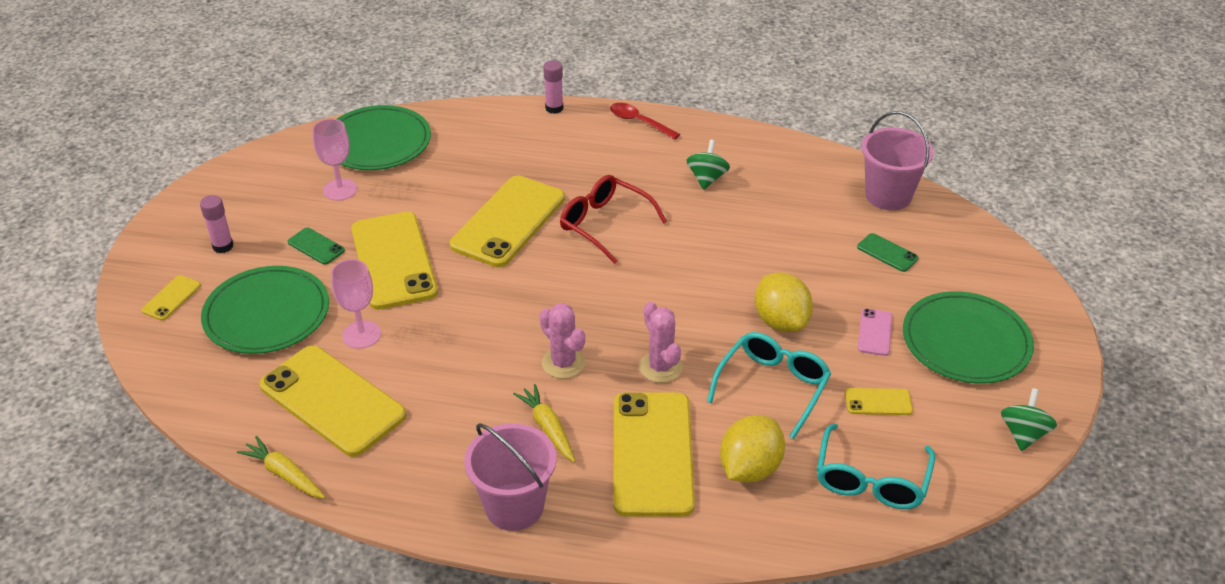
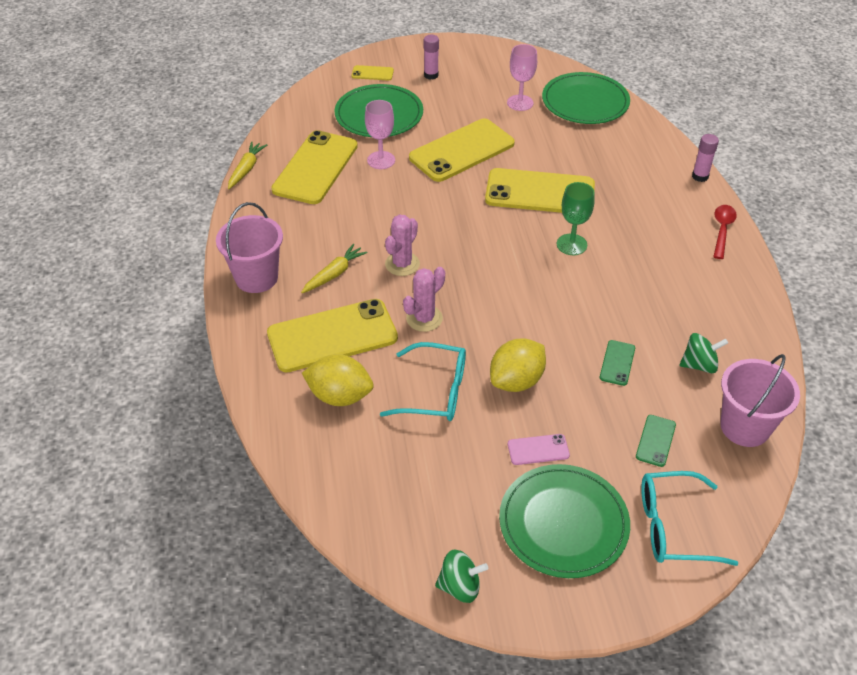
camera: 70 degrees right, 5 degrees up
green phone [288,228,345,265] -> green phone moved to [600,340,635,386]
red glasses [560,175,667,264] -> green goblet [557,182,595,255]
green spinning top [686,140,730,190] -> green spinning top moved to [679,333,728,373]
turquoise glasses [817,424,935,509] -> turquoise glasses moved to [641,471,738,566]
yellow phone [845,388,913,415] -> none

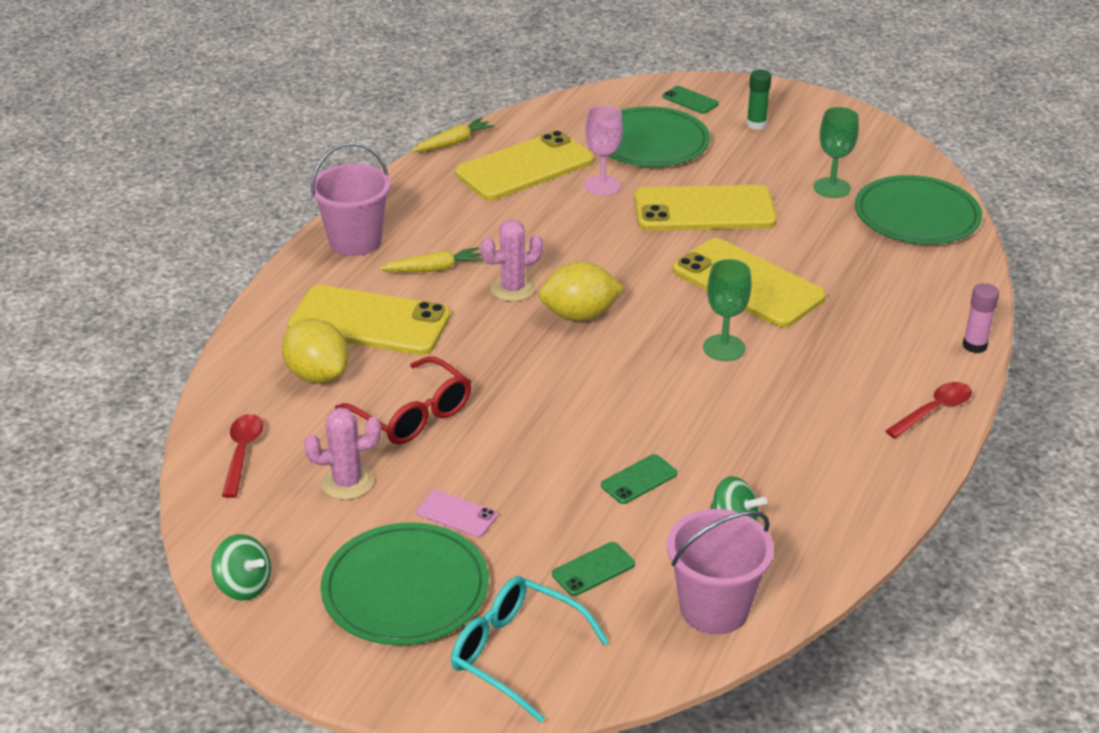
camera: 35 degrees right, 10 degrees down
yellow phone [352,65,394,80] -> green phone [662,86,719,114]
turquoise glasses [380,342,466,421] -> red glasses [335,356,471,444]
pink cactus [403,267,445,332] -> pink cactus moved to [304,407,381,500]
pink glue stick [424,35,439,80] -> green glue stick [747,70,771,130]
yellow lemon [490,338,546,392] -> yellow lemon moved to [538,261,624,321]
pink goblet [507,44,537,111] -> green goblet [814,107,859,198]
none -> red spoon [222,414,263,498]

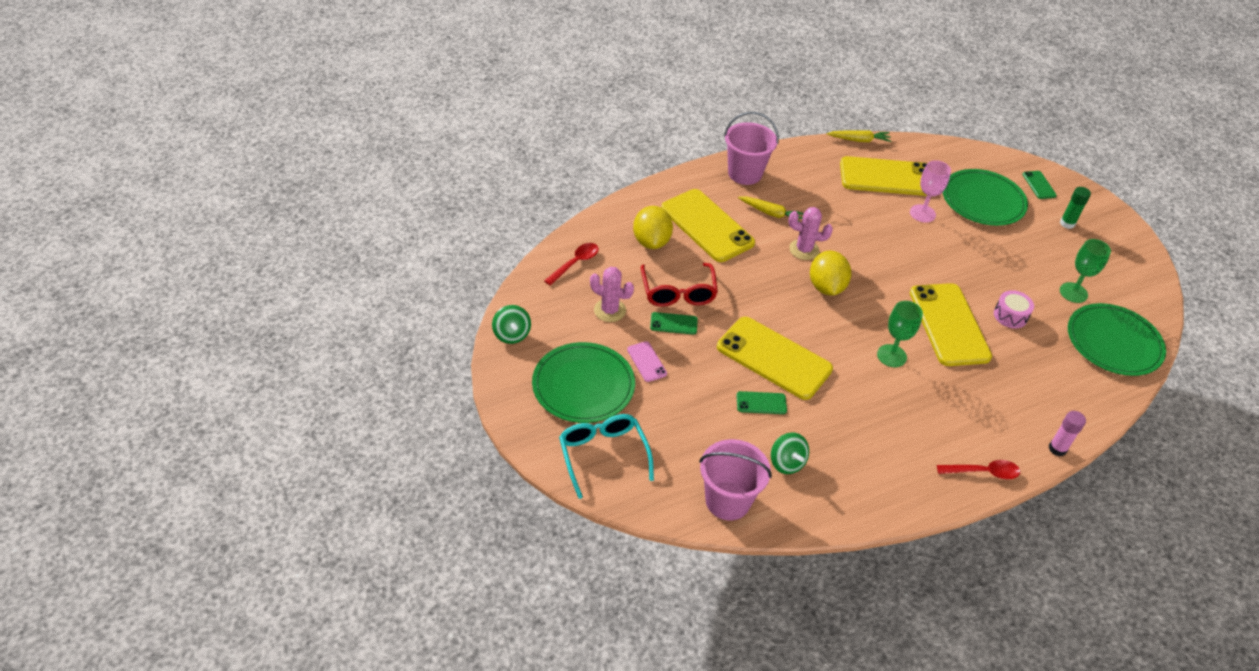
camera: 35 degrees right, 10 degrees up
yellow lemon [538,261,624,321] -> yellow lemon turned 60 degrees clockwise [810,251,851,296]
green phone [552,542,635,596] -> green phone moved to [650,312,698,335]
yellow phone [634,185,777,231] -> yellow phone moved to [717,317,833,400]
none -> pink drum [994,290,1034,328]

